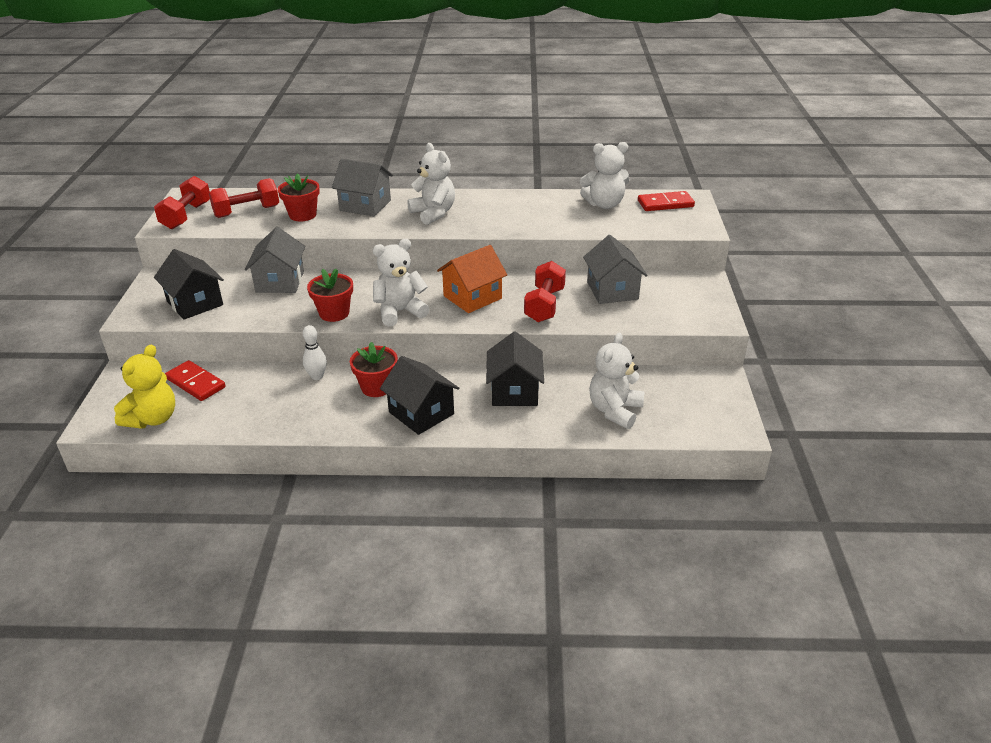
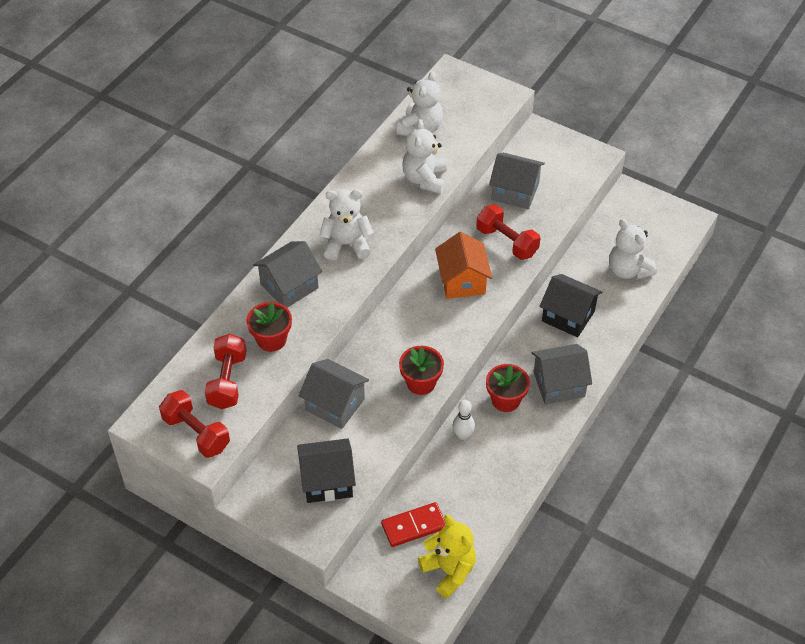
camera: 60 degrees left, 15 degrees up
white teddy bear [373,239,429,327] -> white teddy bear moved to [402,119,447,194]
black house [380,356,459,435] -> grey house [532,344,592,404]
red domino [638,191,695,211] -> none

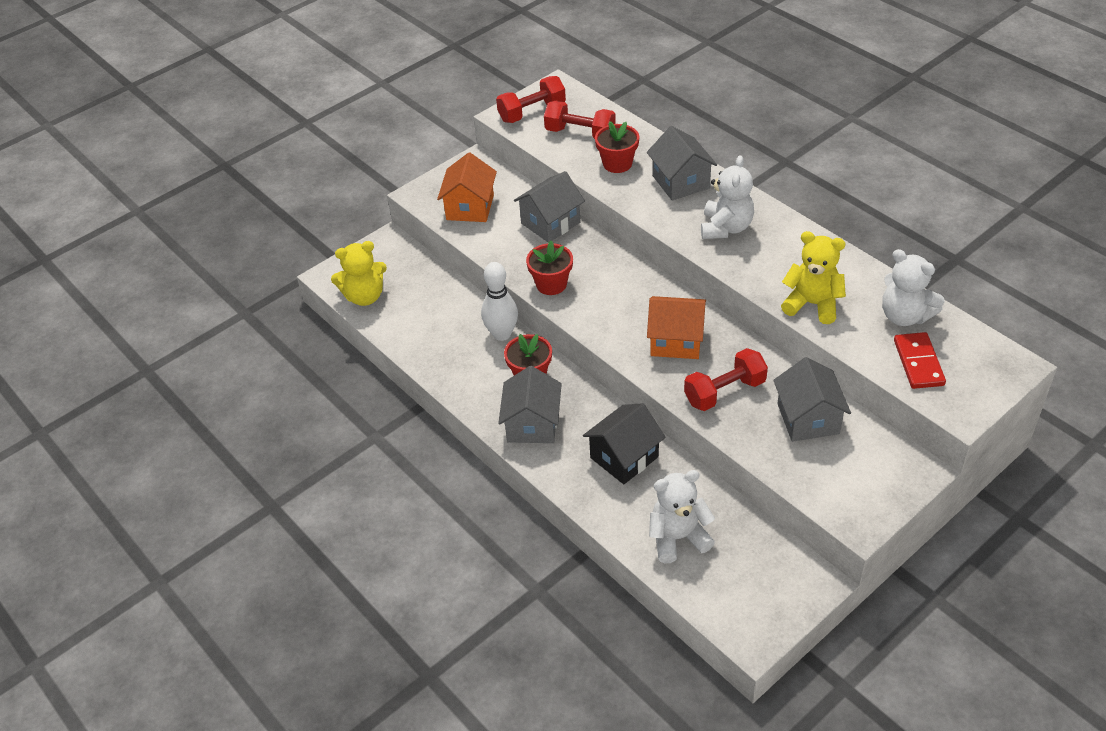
camera: 110 degrees right, 5 degrees down
black house [297,438,356,503] -> orange house [437,152,497,222]
red domino [381,502,446,547] -> red domino moved to [894,332,946,389]
white teddy bear [402,119,447,194] -> yellow teddy bear [781,231,846,324]
white bowling pin [453,400,475,440] -> white bowling pin [481,262,518,341], size x1.56
grey house [489,153,545,209] -> grey house turned 45 degrees counterclockwise [773,357,851,442]

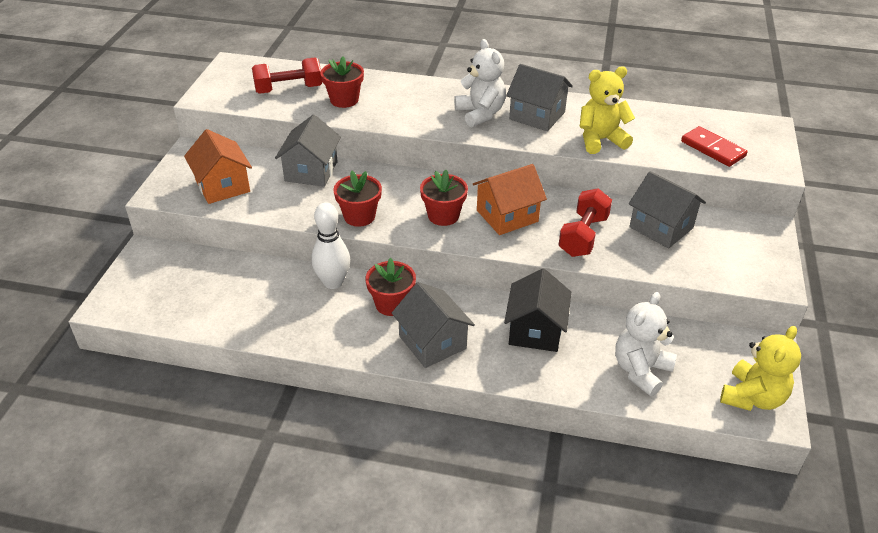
camera: 40 degrees left, 5 degrees down
yellow teddy bear [331,241,387,306] -> yellow teddy bear moved to [720,326,801,411]
red dumbbell [496,76,566,123] -> none
grey house [647,126,717,201] -> grey house moved to [506,64,573,131]
white teddy bear [882,249,945,326] -> none
none -> red flower pot [420,170,468,226]

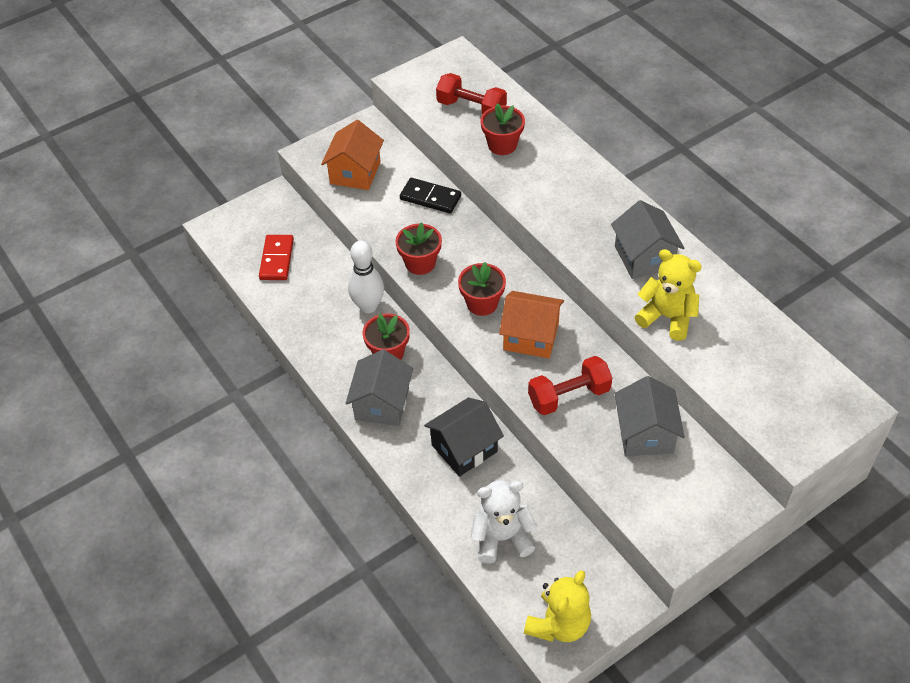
camera: 45 degrees right, 10 degrees up
grey house [275,115,341,187] -> black domino [400,178,461,214]
white teddy bear [454,39,506,127] -> none
red domino [681,126,747,167] -> red domino moved to [259,235,294,280]
yellow teddy bear [720,326,801,411] -> yellow teddy bear turned 45 degrees counterclockwise [524,570,591,642]

